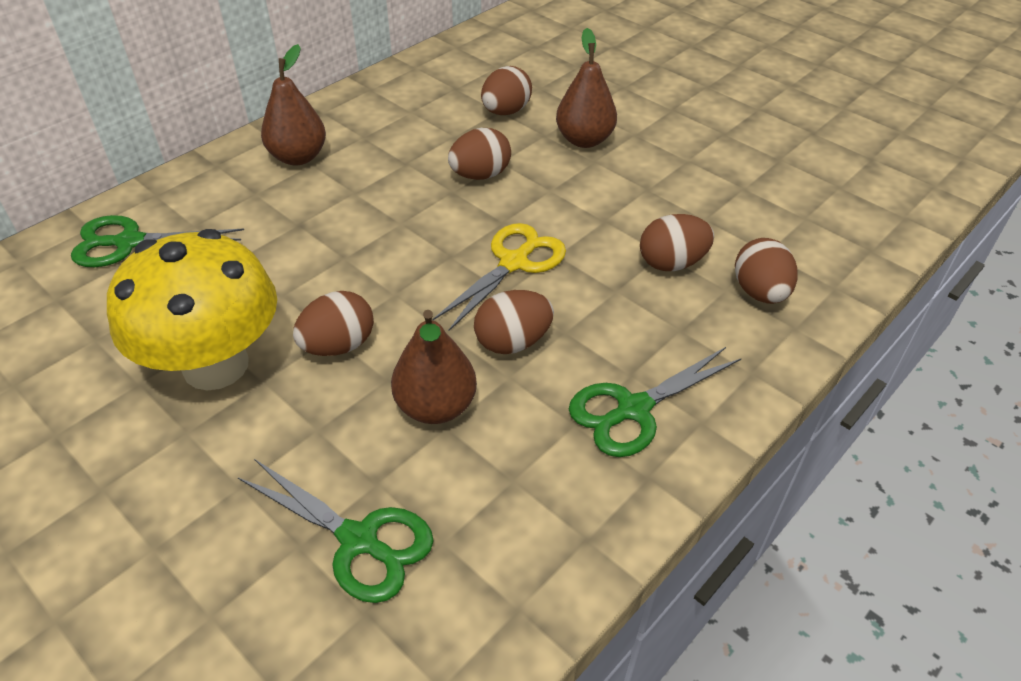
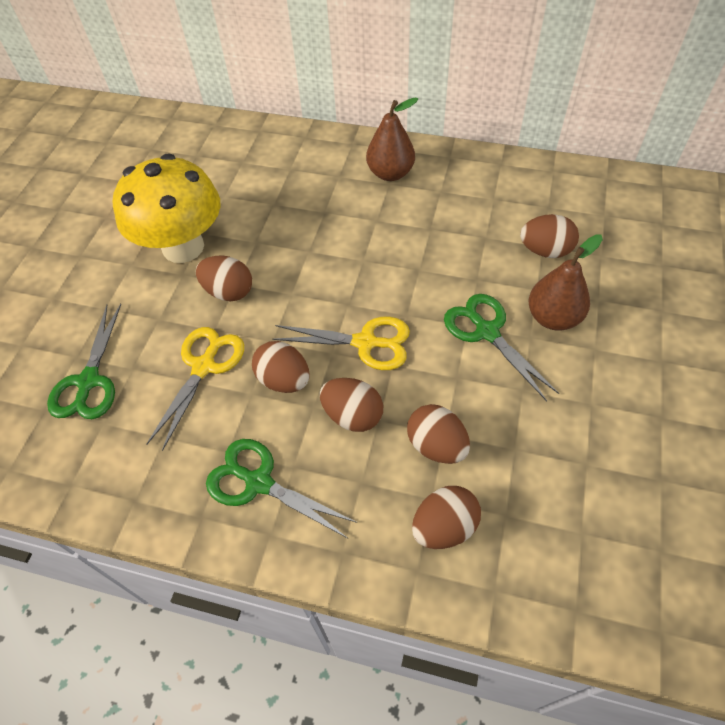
camera: 65 degrees right, 10 degrees up
green scissors [71,215,244,267] -> green scissors moved to [444,294,559,401]
brown pear [391,310,477,424] -> yellow scissors [147,327,244,451]
brown egg [448,128,511,180] -> brown egg moved to [320,378,383,432]

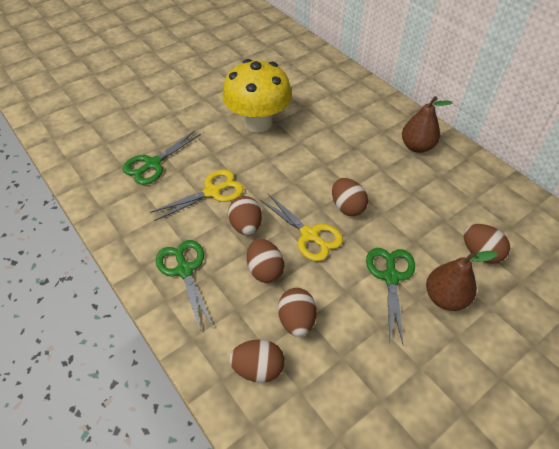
camera: 35 degrees right, 5 degrees down
brown egg [196,255,252,301] -> brown egg moved to [332,178,368,216]

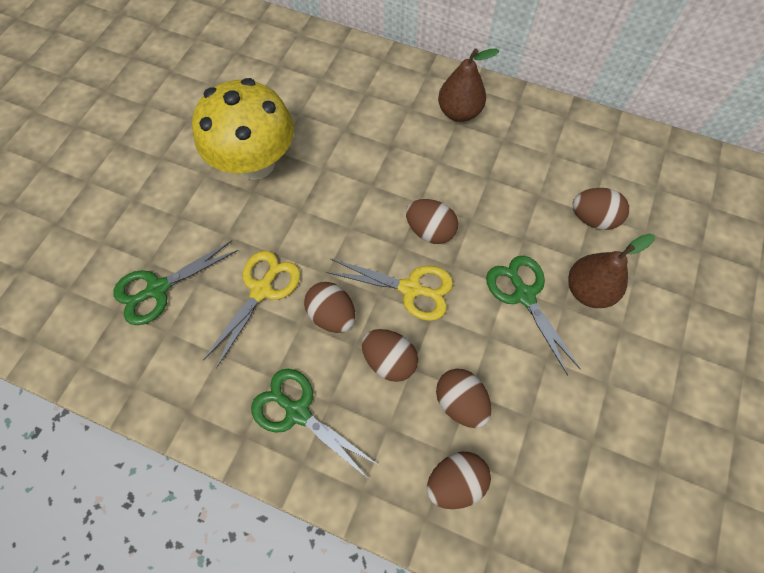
camera: 30 degrees left, 15 degrees up
green scissors [122,130,201,185] -> green scissors turned 45 degrees clockwise [113,240,238,325]

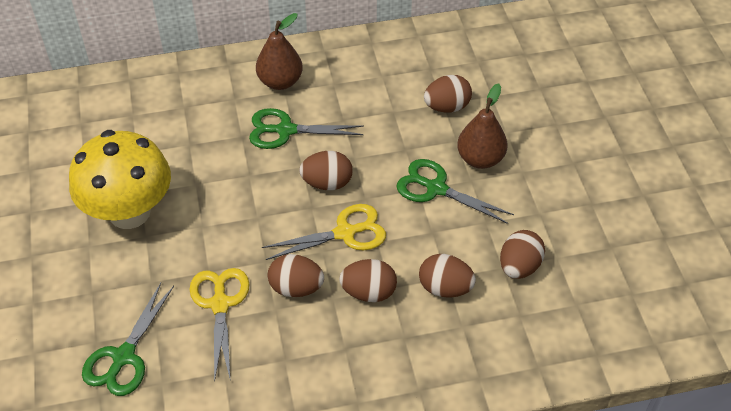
camera: 35 degrees left, 15 degrees down
green scissors [251,369,378,477] -> green scissors moved to [249,108,364,149]
brown egg [427,452,491,509] -> brown egg moved to [500,230,545,279]

